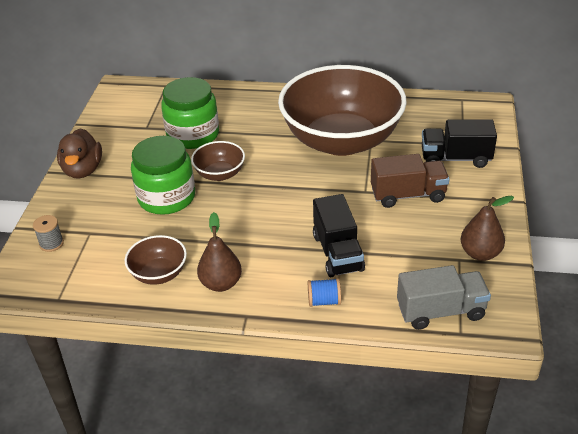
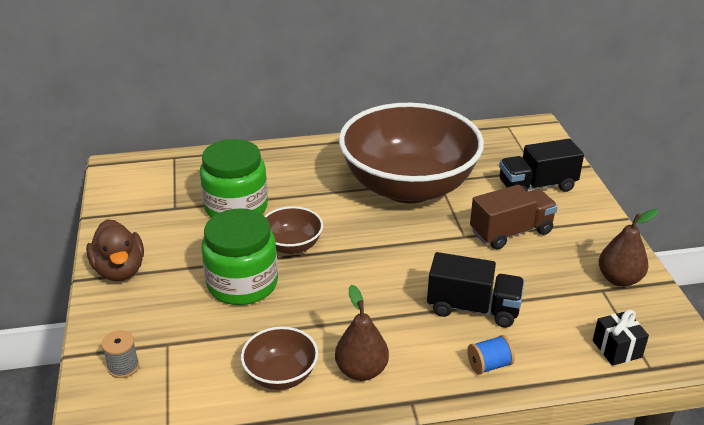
camera: 20 degrees left, 5 degrees down
black truck [313,194,365,277] -> black truck turned 45 degrees counterclockwise [427,252,524,327]
grey truck [397,265,491,330] -> black gift [593,310,649,366]

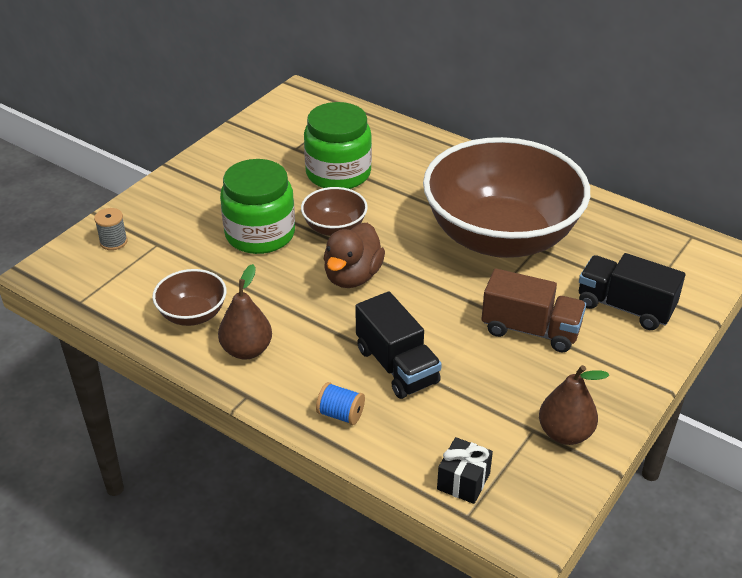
camera: 45 degrees right, 5 degrees up
brown duck [86,219,144,281] -> brown duck moved to [324,223,385,288]

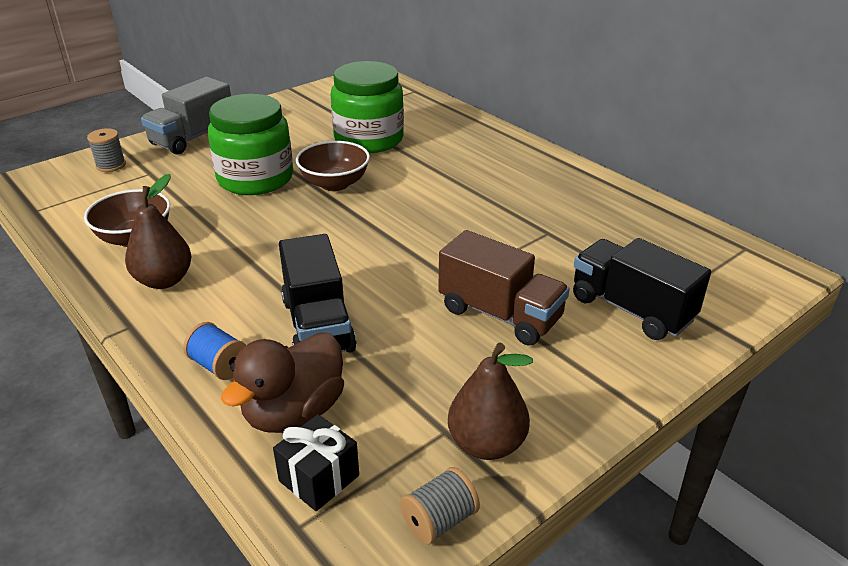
camera: 15 degrees right, 5 degrees down
brown duck [324,223,385,288] -> brown duck moved to [221,332,344,433]
brown bowl [423,137,590,258] -> none
none -> grey truck [141,77,231,154]
none -> grey spool [400,467,480,544]

